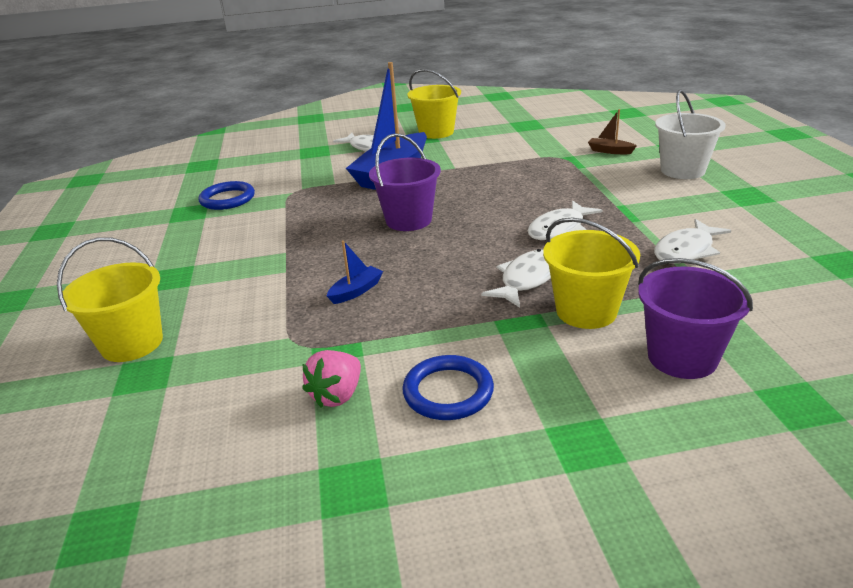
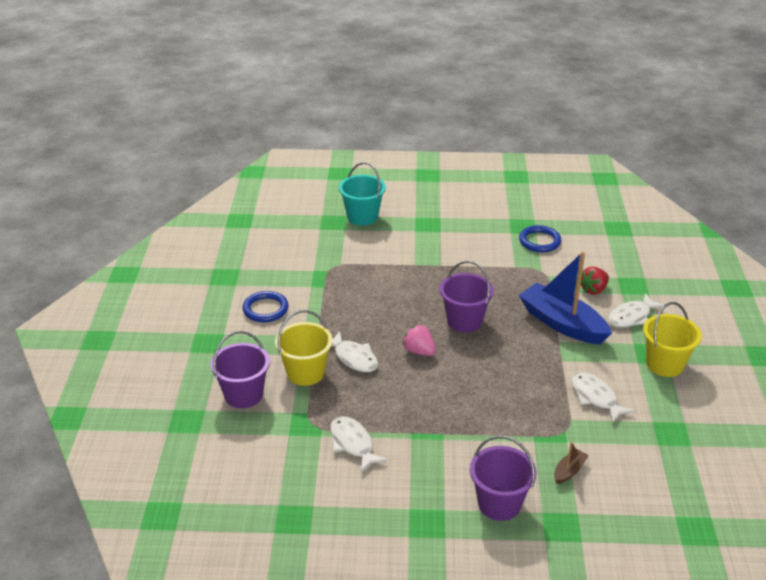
camera: 100 degrees right, 5 degrees up
yellow bucket [57,237,163,362] -> turquoise bucket [339,162,386,226]
pink strawberry [302,350,361,408] -> pink strawberry moved to [402,324,436,356]
blue boat [327,240,383,304] -> none
white fish [528,200,602,240] -> white fish moved to [571,372,635,423]
white bucket [655,89,725,179] -> purple bucket [470,435,537,521]
none -> red strawberry [581,267,609,295]

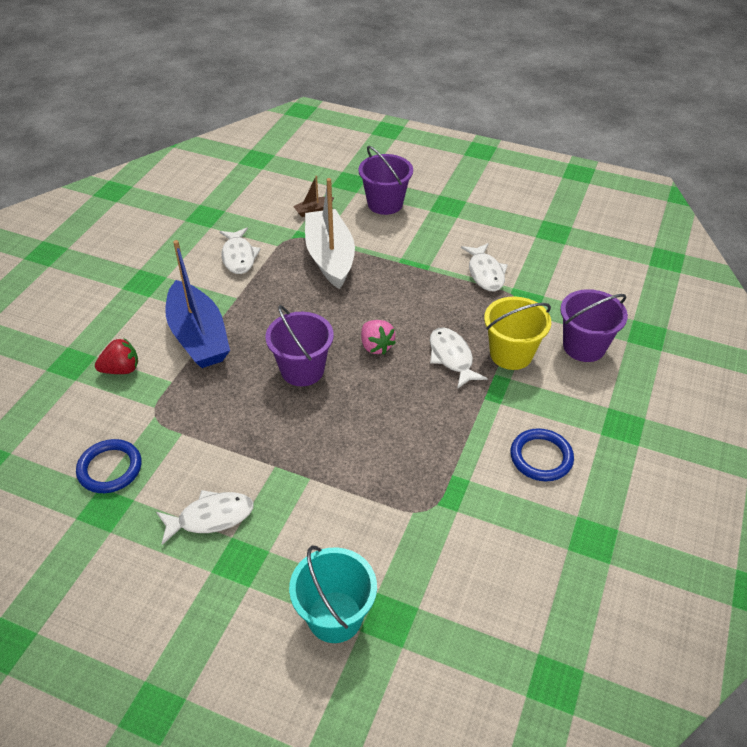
camera: 160 degrees left, 10 degrees up
white fish [608,293,664,328] -> white fish moved to [156,490,254,545]
yellow bucket [643,302,702,377] -> none
none -> white boat [305,178,355,289]

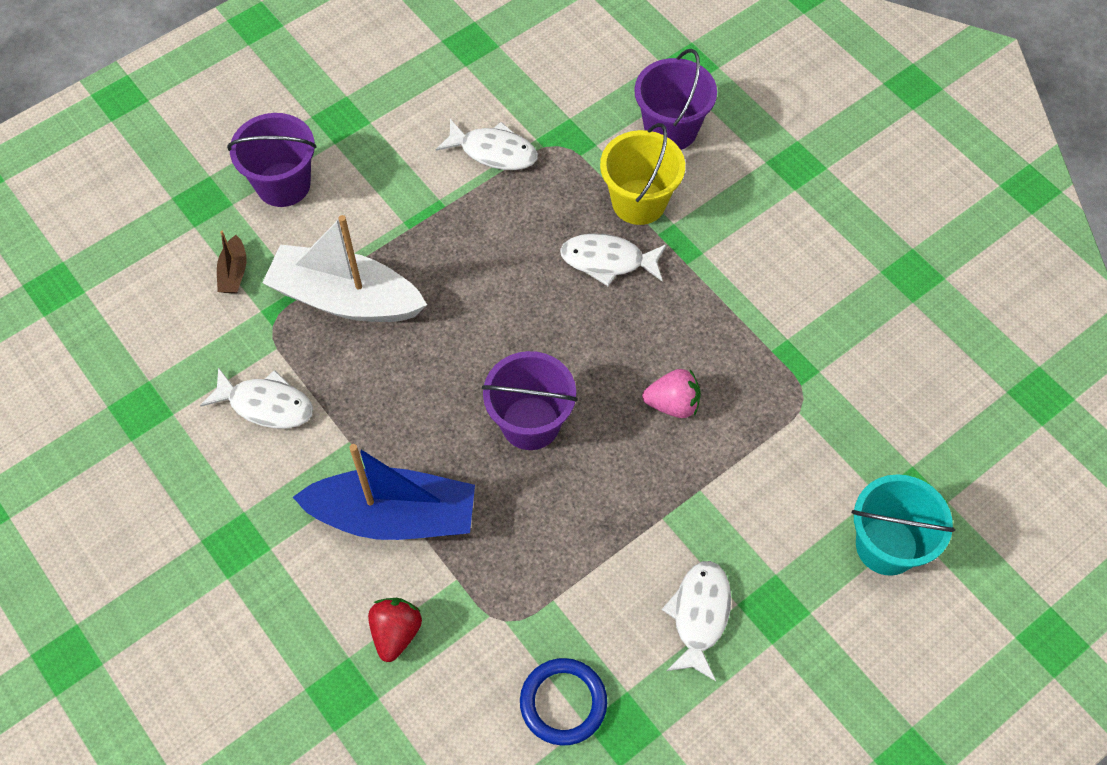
camera: 60 degrees left, 15 degrees up
pink strawberry [361,320,396,355] -> pink strawberry moved to [642,369,701,418]
blue ring [510,428,574,481] -> none

